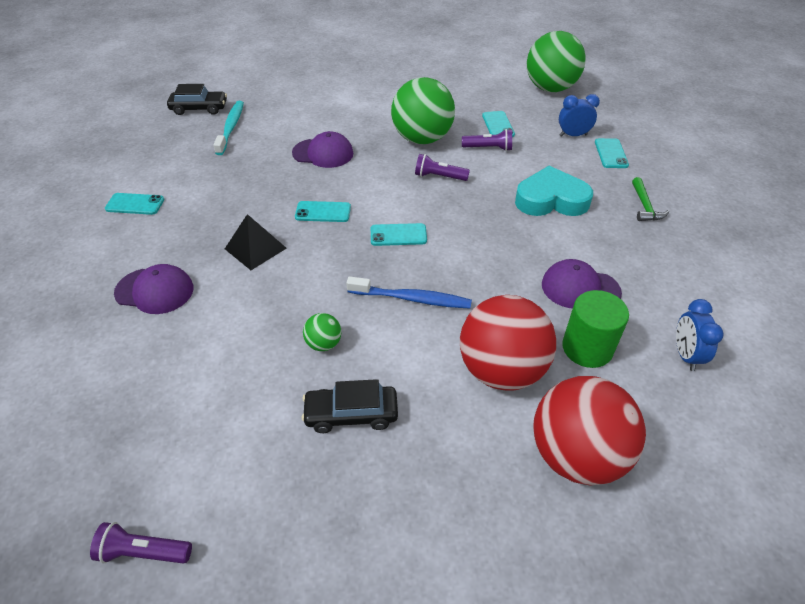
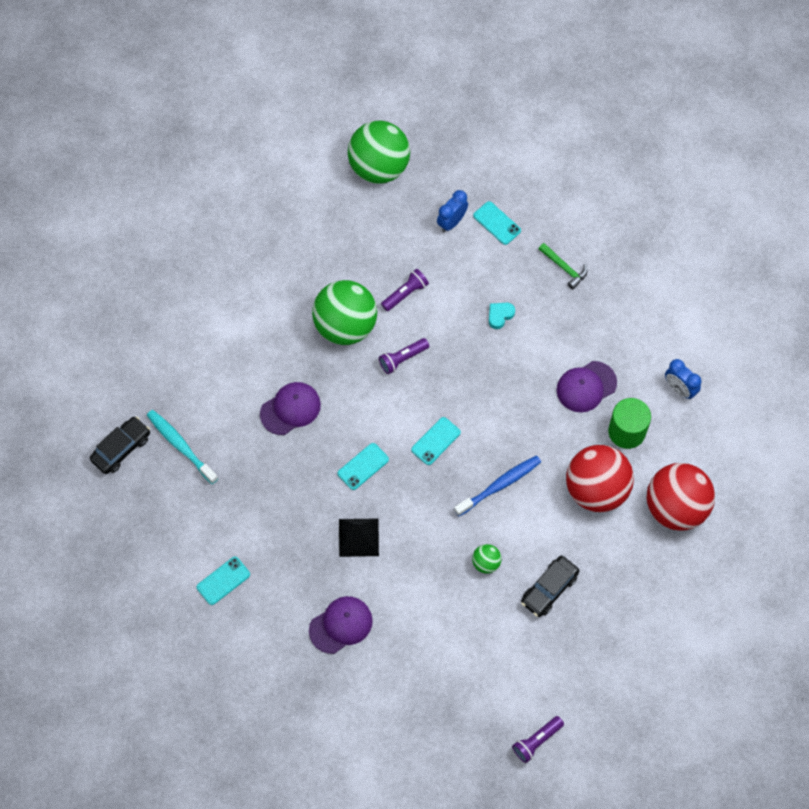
camera: 45 degrees left, 20 degrees up
turquoise phone [482,111,515,137] -> none
turquoise heart [515,166,593,216] -> turquoise heart [489,303,515,329], size x0.45

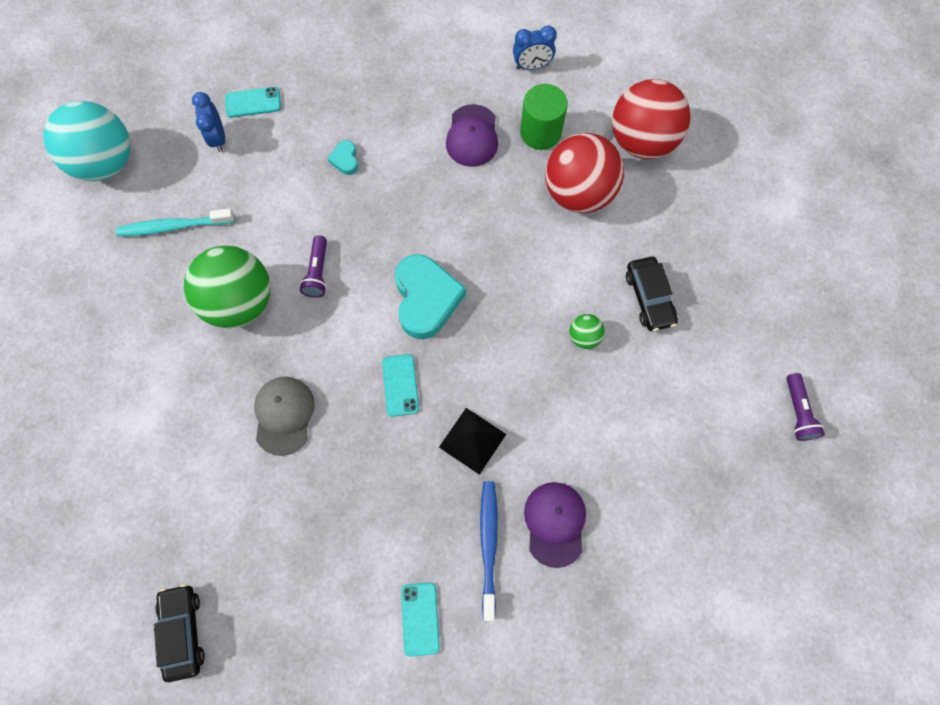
camera: 55 degrees left, 5 degrees up
turquoise toothbrush [147,410,218,484] -> turquoise toothbrush moved to [116,209,235,236]
purple cap [260,382,321,435] -> grey cap [254,377,315,456]
green ball [348,121,410,184] -> turquoise ball [44,101,130,181]
purple flashlight [381,269,429,311] -> none
turquoise phone [411,417,461,465] -> turquoise heart [395,254,466,339]
blue toothbrush [454,456,541,516] -> blue toothbrush moved to [480,481,498,621]
green hammer [539,243,587,289] -> none

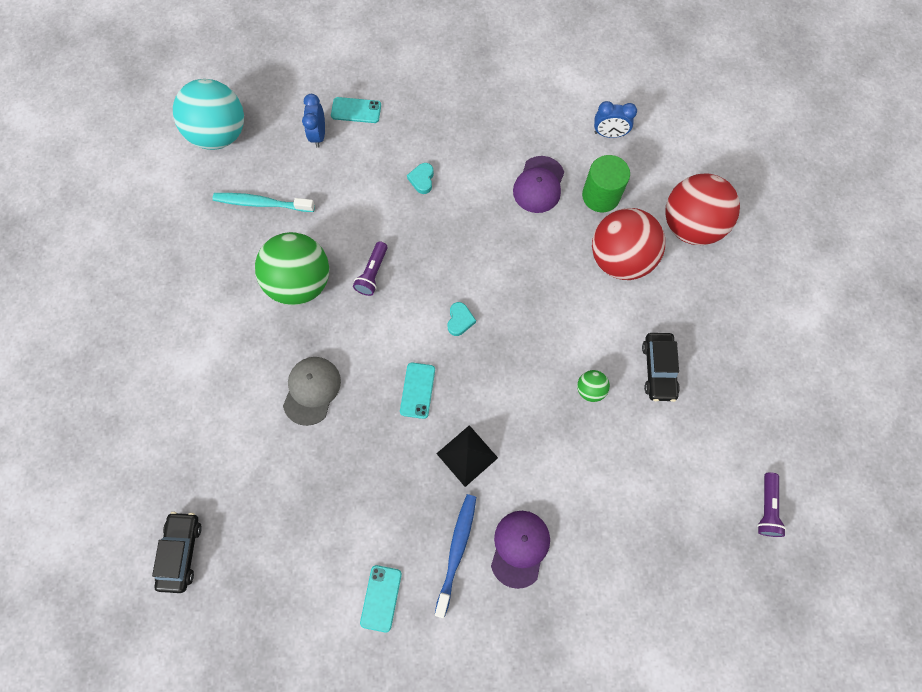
camera: 15 degrees right, 0 degrees up
turquoise heart [395,254,466,339] -> turquoise heart [447,302,476,336], size x0.45

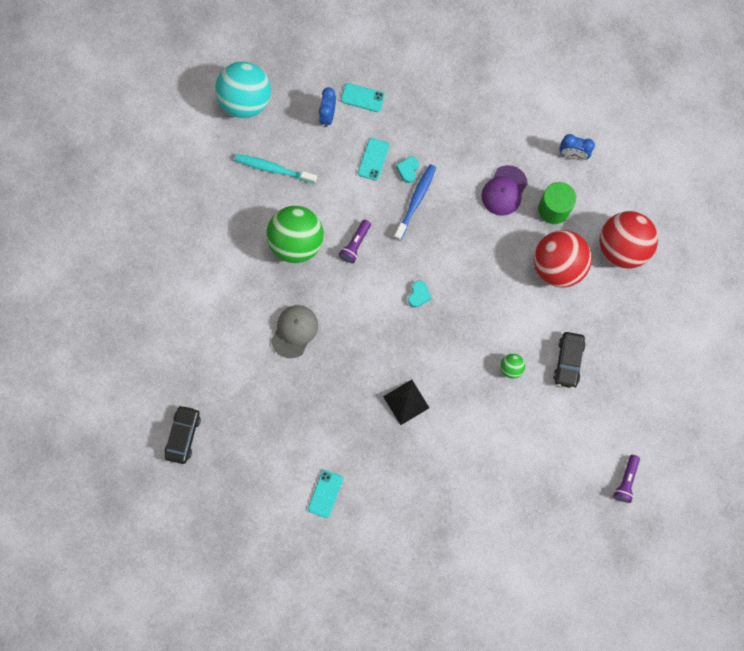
camera: 10 degrees right, 5 degrees up
turquoise phone [400,363,435,419] -> turquoise phone moved to [358,138,389,181]
blue toothbrush [435,494,476,618] -> blue toothbrush moved to [394,164,436,241]
purple cap [491,511,550,589] -> none

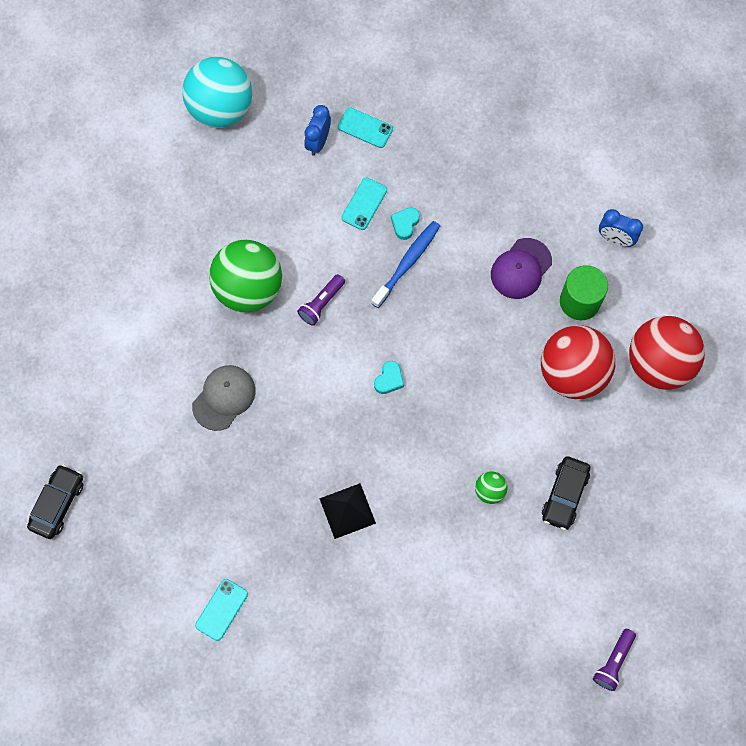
camera: 10 degrees right, 5 degrees down
turquoise toothbrush [235,154,317,184] -> none

